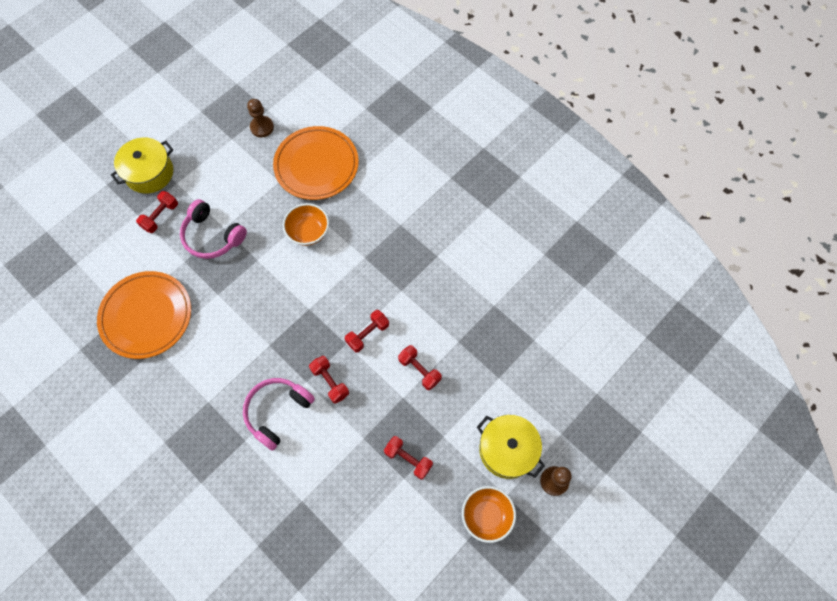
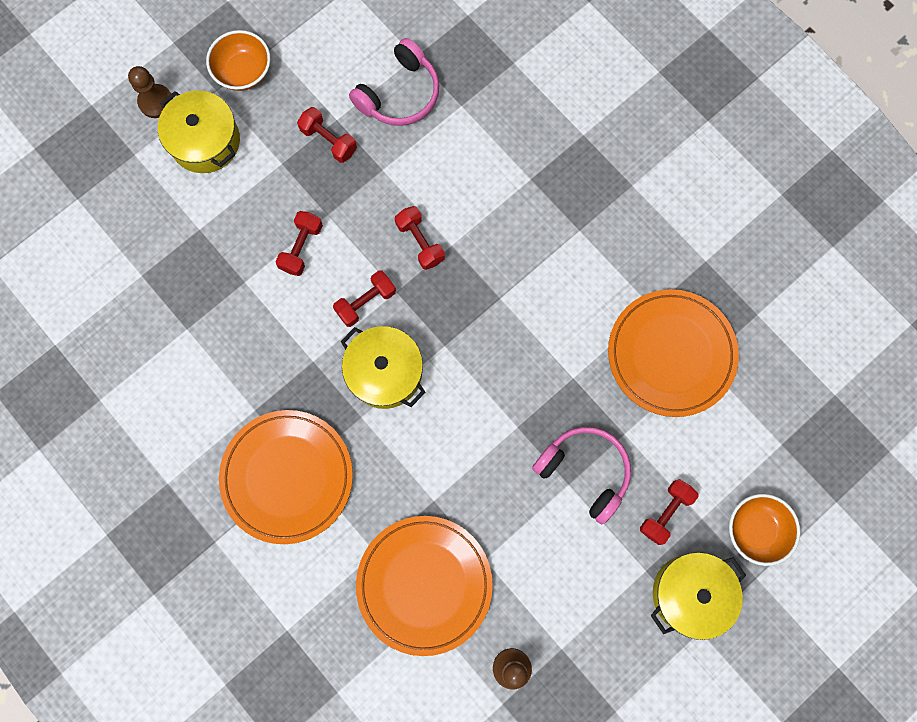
camera: 175 degrees left, 10 degrees up
pink headphones [243,378,315,451] -> pink headphones moved to [349,38,439,126]
orange bowl [283,203,329,246] -> orange bowl moved to [729,494,800,566]
red dumbbell [398,345,442,390] -> red dumbbell turned 60 degrees clockwise [275,211,323,276]
none -> orange plate [219,410,353,544]
none -> yellow pot [340,326,426,409]

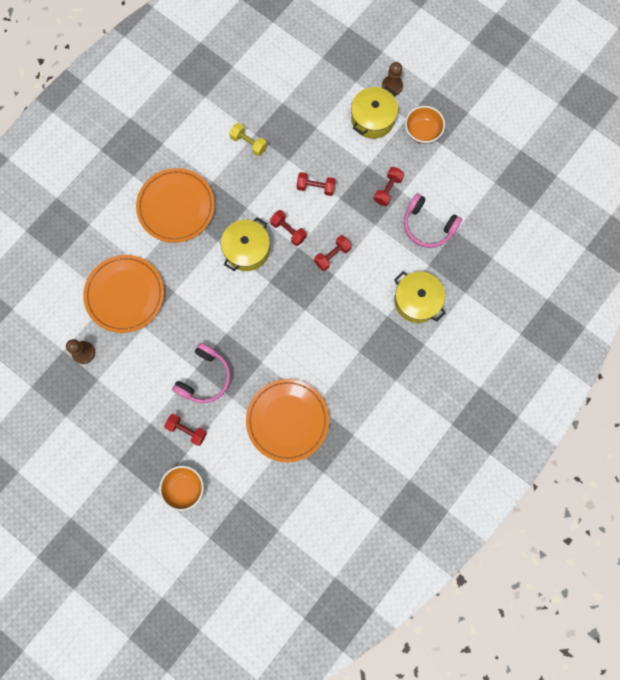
camera: 80 degrees right, 0 degrees up
yellow pot [651,552,746,640] -> yellow pot moved to [394,272,446,323]
none -> yellow dumbbell [229,123,267,156]

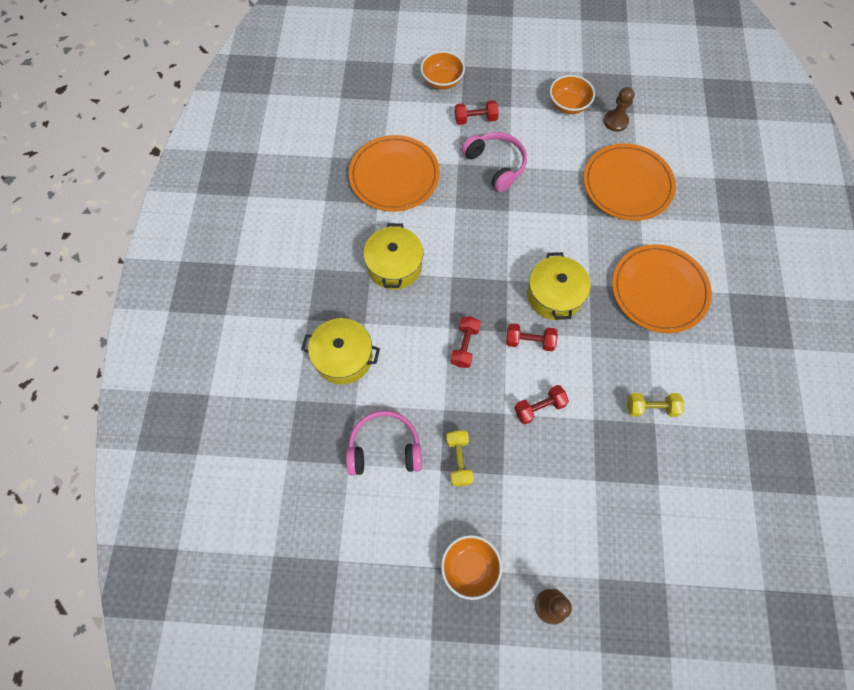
camera: 145 degrees right, 10 degrees down
pink headphones [172,343,231,403] -> pink headphones turned 150 degrees clockwise [461,132,527,192]
yellow pot [351,86,398,139] -> yellow pot moved to [363,223,423,290]
red dumbbell [374,167,404,206] -> yellow dumbbell [446,430,474,486]
none -> orange bowl [550,75,595,114]

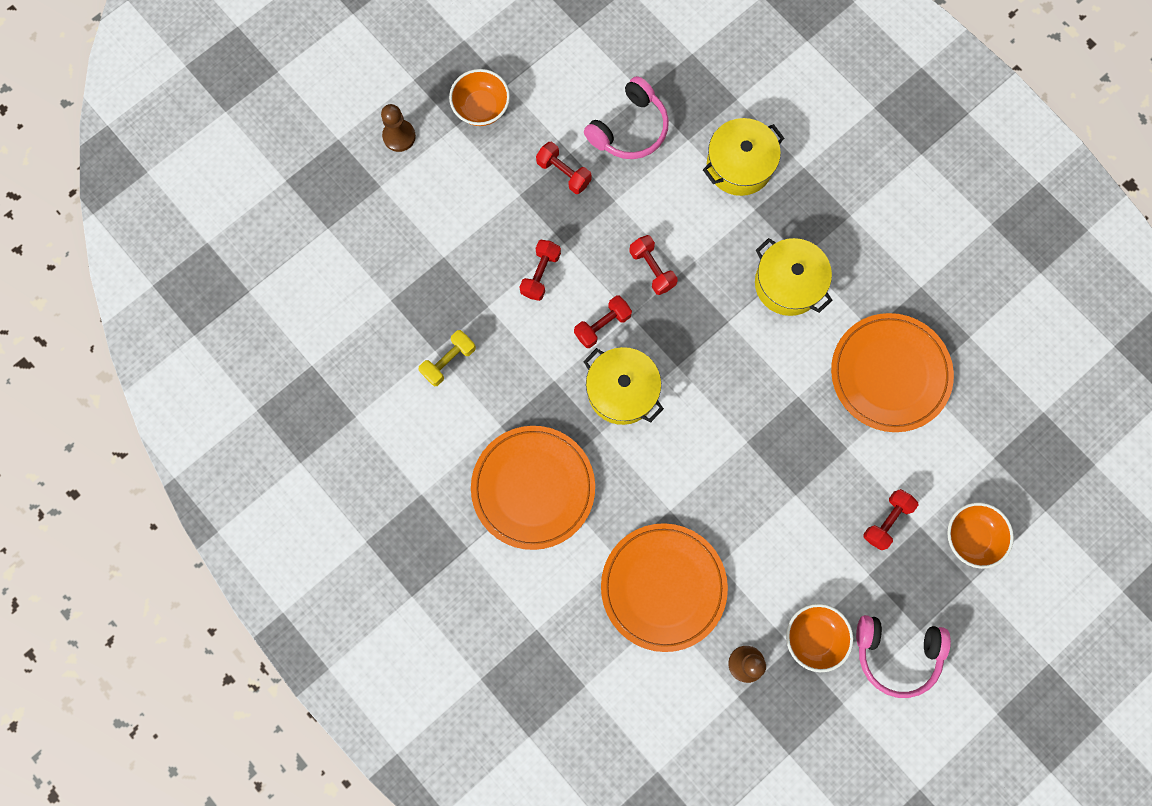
camera: 135 degrees right, 10 degrees up
yellow dumbbell [446,430,474,486] -> red dumbbell [536,142,592,194]
pink headphones [461,132,527,192] -> pink headphones moved to [856,615,951,698]

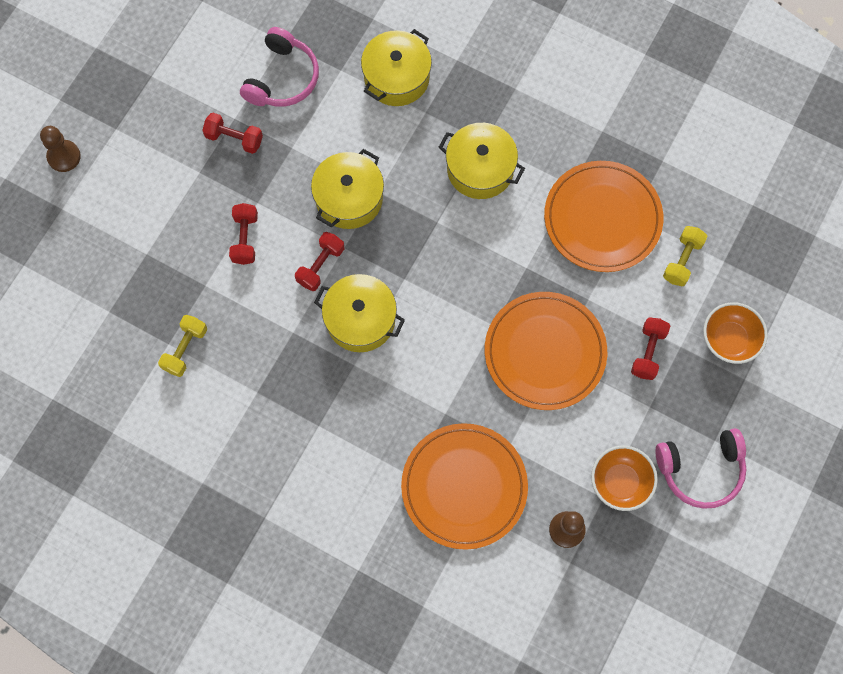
camera: 20 degrees left, 5 degrees down
orange bowl [449,69,510,126] -> none
orange plate [471,426,595,550] -> orange plate moved to [485,292,607,410]
red dumbbell [629,235,678,295] -> yellow pot [311,149,384,229]
none -> yellow dumbbell [663,226,708,287]

